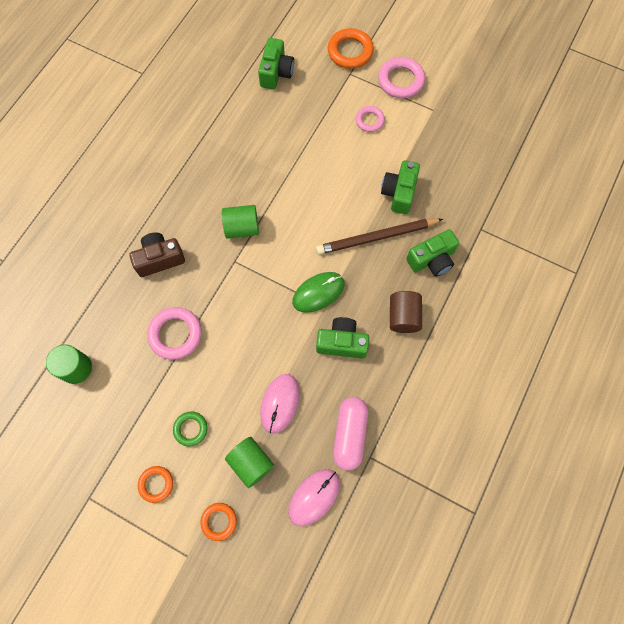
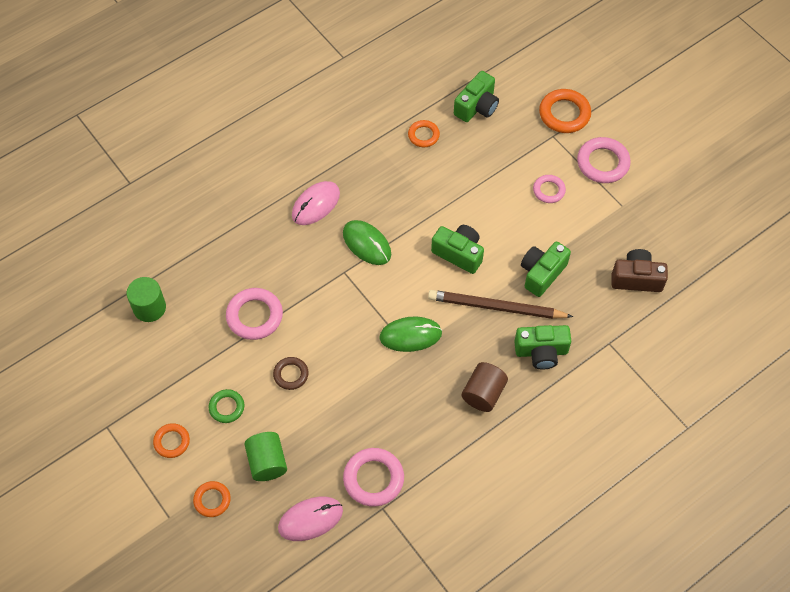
camera: 25 degrees right, 10 degrees down
brown camera [129,233,185,277] -> brown camera moved to [612,249,668,292]
green cylinder [222,205,259,239] -> green mouse [343,220,391,265]
pink mouse [260,374,300,434] -> pink mouse moved to [292,181,340,225]
green camera [316,317,369,359] -> green camera moved to [431,225,484,274]
pink capsule [333,397,368,470] -> pink ring [343,448,404,507]
none -> brown ring [273,357,309,390]
none -> orange ring [408,120,440,147]

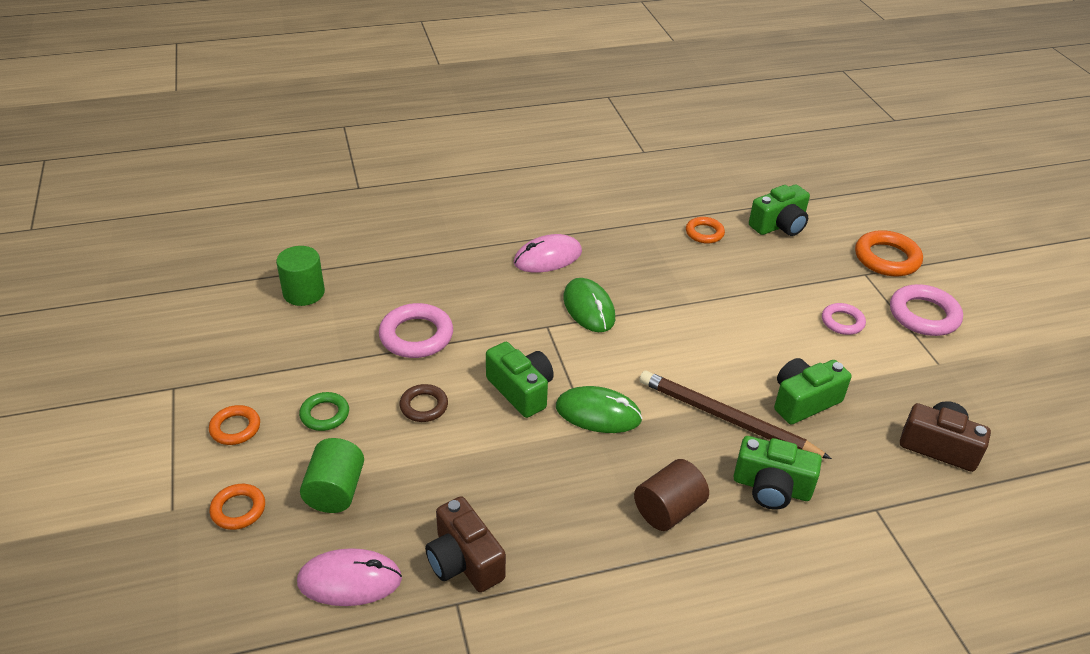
camera: 20 degrees right, 20 degrees down
pink ring [343,448,404,507] -> brown camera [425,496,506,592]
green camera [431,225,484,274] -> green camera moved to [486,342,554,418]

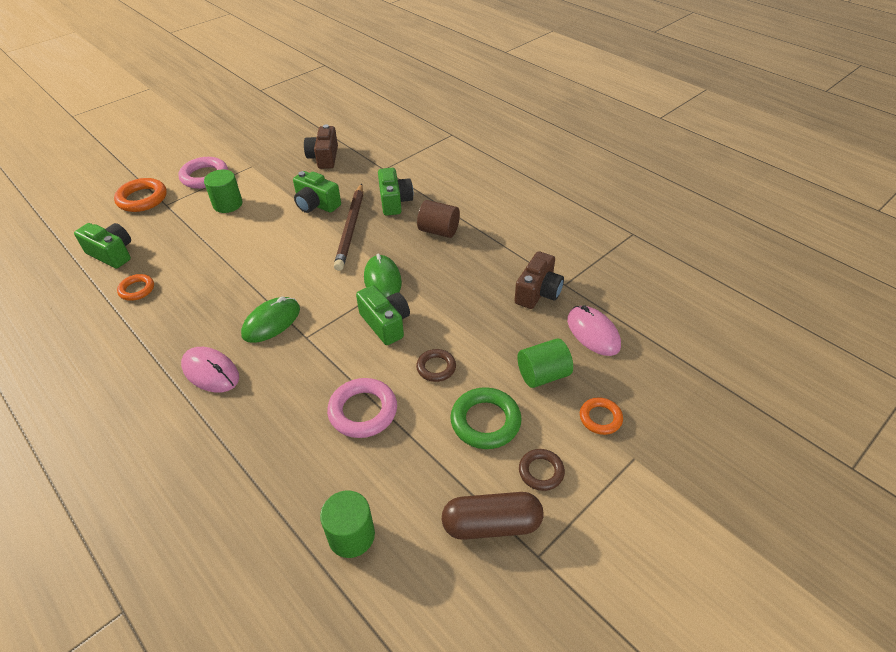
camera: 115 degrees left, 5 degrees up
orange ring [209,405,260,445] -> brown ring [519,449,565,491]
green ring [299,392,349,431] -> green ring [451,387,522,449], size x1.65
green camera [486,342,554,418] -> green camera turned 120 degrees clockwise [356,285,410,345]
pink ring [822,303,866,335] -> green cylinder [204,169,243,213]
none -> brown capsule [442,492,544,540]

